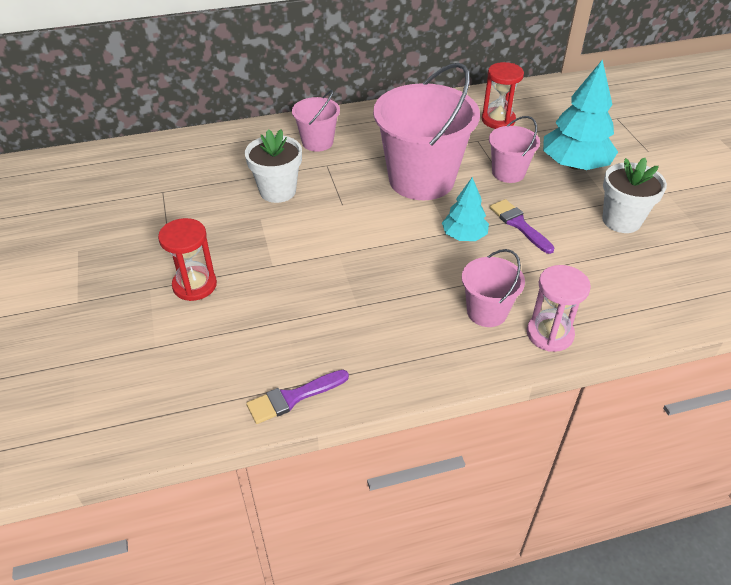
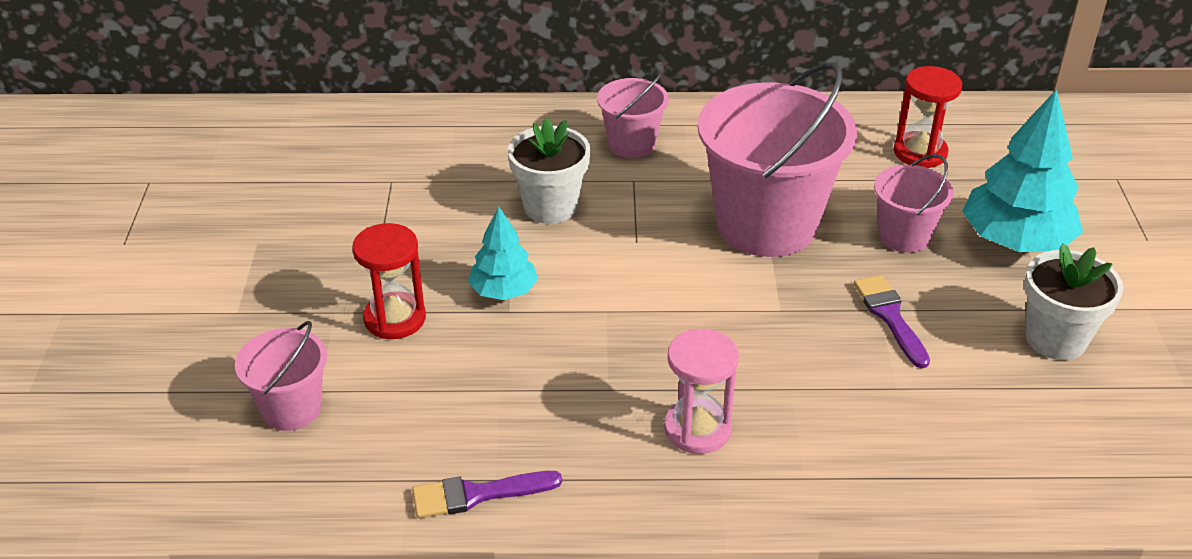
camera: 15 degrees right, 5 degrees down
turquoise tree [442,177,489,241] -> turquoise tree moved to [468,206,538,300]
pink bucket [462,249,525,327] -> pink bucket moved to [235,321,327,431]
pink hourglass [527,265,591,352] -> pink hourglass moved to [664,329,739,454]

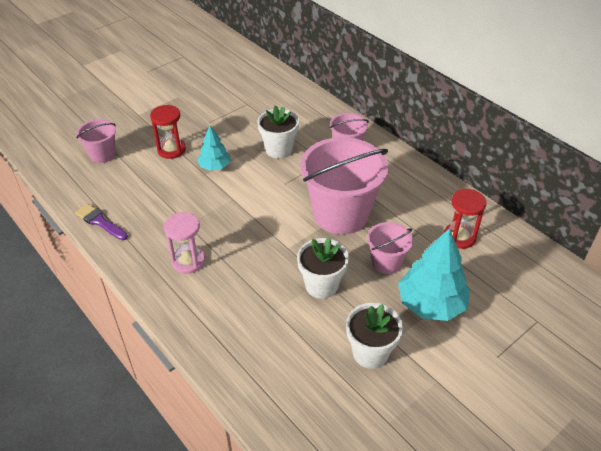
camera: 50 degrees right, 5 degrees up
purple brush [854,275,930,368] -> white flower pot [297,238,349,299]

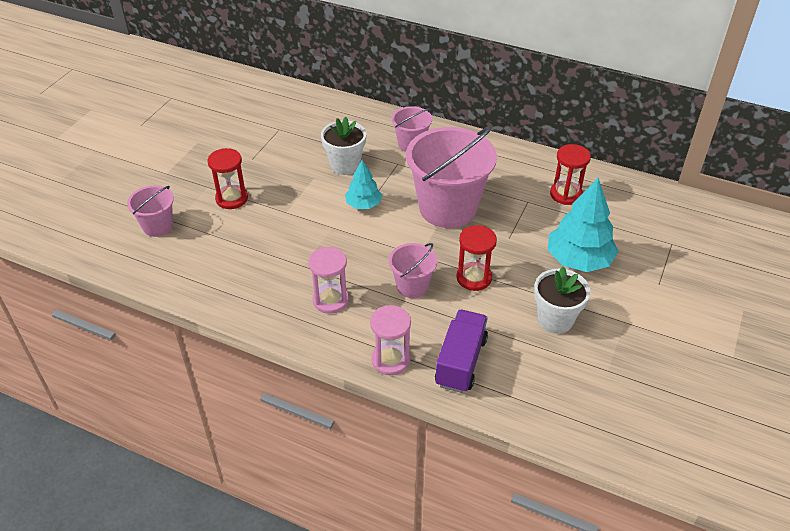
camera: 25 degrees left, 0 degrees up
purple brush [75,204,128,240] -> none
turquoise tree [197,126,230,171] -> turquoise tree moved to [345,160,382,209]
white flower pot [297,238,349,299] -> red hourglass [456,225,497,291]
pink bucket [367,222,413,274] -> pink bucket moved to [389,243,437,298]
none -> pink hourglass [370,305,411,375]
none -> purple truck [435,310,488,393]

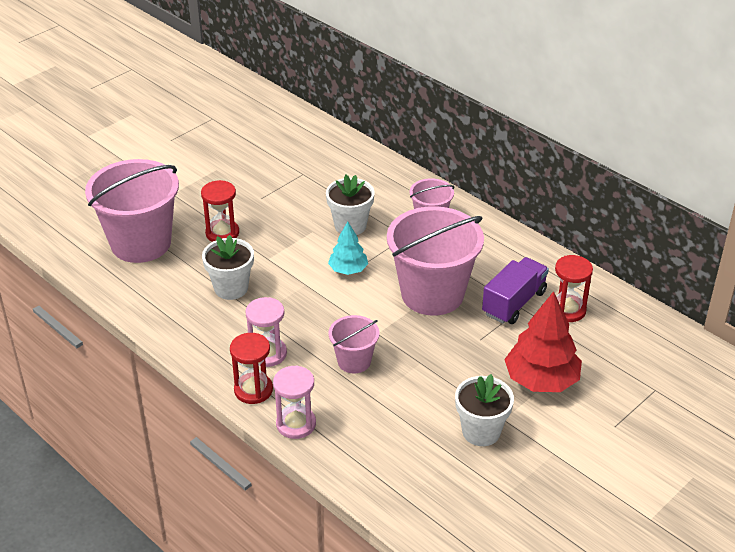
camera: 20 degrees right, 5 degrees down
pink bucket [127,185,174,237] -> pink bucket [85,159,179,263], size x1.99
purple truck [435,310,488,393] -> purple truck moved to [482,257,549,324]
red hourglass [456,225,497,291] -> red hourglass moved to [230,333,273,404]
turquoise tree [548,178,619,272] -> red tree [504,291,582,392]
none -> white flower pot [202,235,254,300]

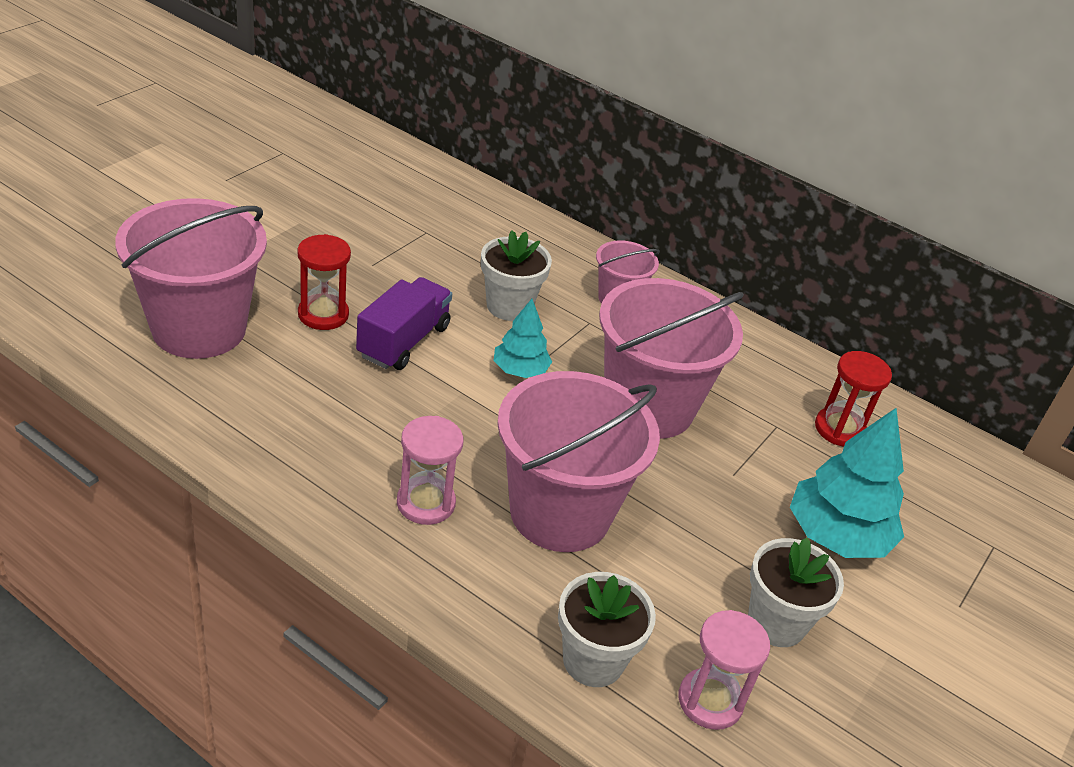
camera: 15 degrees left, 0 degrees up
white flower pot [202,235,254,300] -> white flower pot moved to [558,572,656,687]
red hourglass [230,333,273,404] -> none
pink hourglass [273,366,316,439] -> pink hourglass moved to [678,610,770,730]
pink bucket [329,315,379,373] -> pink bucket [497,371,660,552], size x1.99
purple truck [482,257,549,324] -> purple truck moved to [356,277,452,370]
red tree [504,291,582,392] -> turquoise tree [790,408,904,558]

